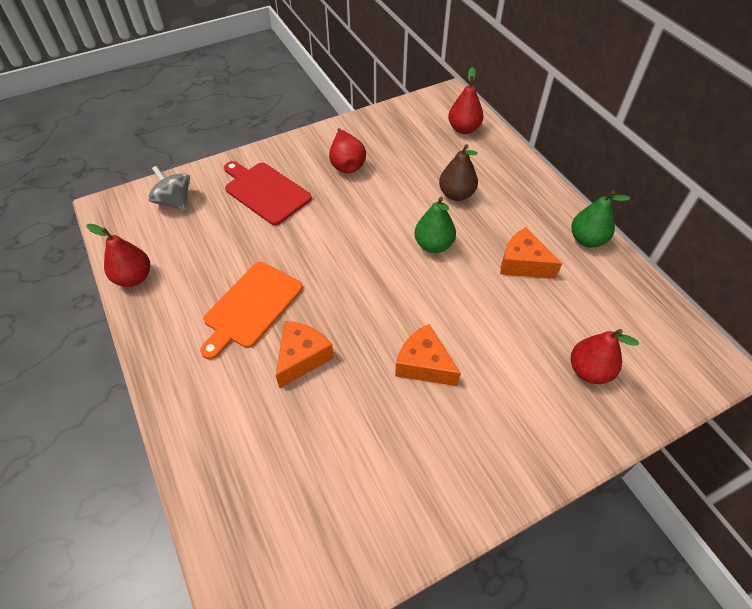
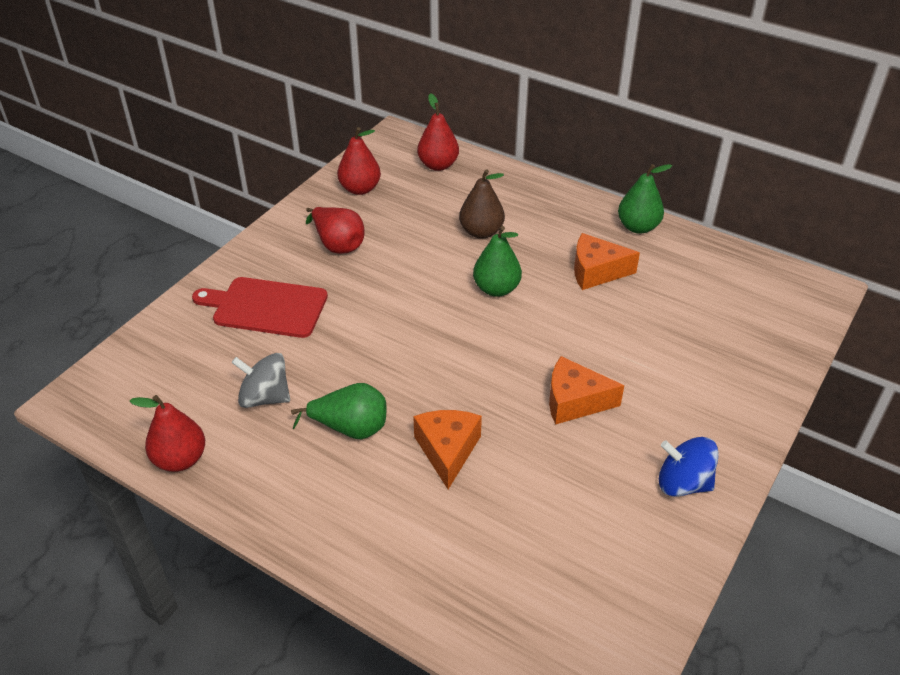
camera: 30 degrees left, 10 degrees down
grey spinning top [148,166,190,211] -> grey spinning top moved to [231,353,290,408]
orange cutting board [200,262,303,360] -> green pear [291,383,386,439]
red pear [571,329,639,384] -> red pear moved to [337,127,381,195]
none -> blue spinning top [659,437,719,497]

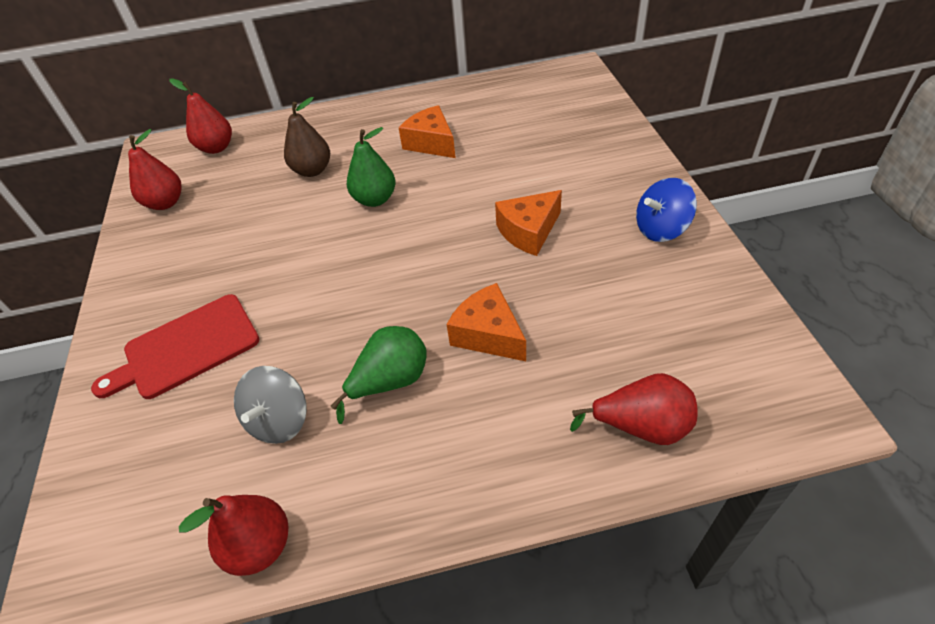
camera: 40 degrees left, 5 degrees up
grey spinning top [231,353,290,408] -> grey spinning top turned 45 degrees counterclockwise [234,366,307,444]
red pear [306,207,364,254] -> red pear moved to [570,373,698,445]
orange cheese [574,233,640,290] -> orange cheese turned 90 degrees clockwise [399,105,456,158]
green pear [618,164,672,234] -> none

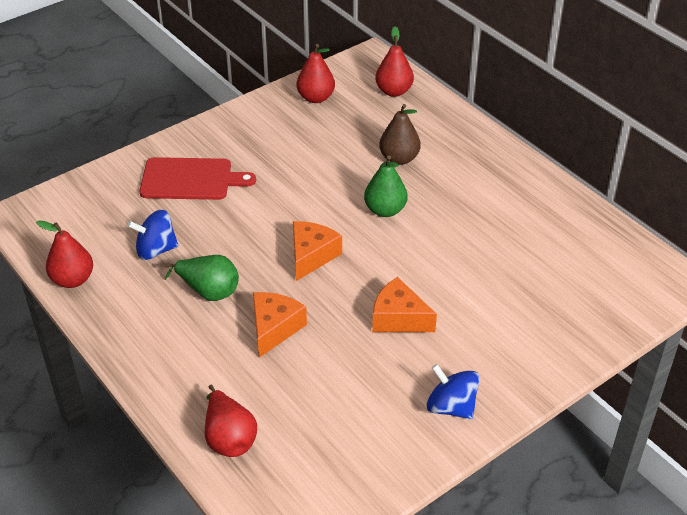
camera: 60 degrees right, 5 degrees down
red cutting board [91,294,259,399] -> red cutting board turned 150 degrees clockwise [139,157,256,200]
grey spinning top [234,366,307,444] -> blue spinning top [128,210,179,260]
orange cheese [399,105,456,158] -> orange cheese moved to [293,221,342,281]

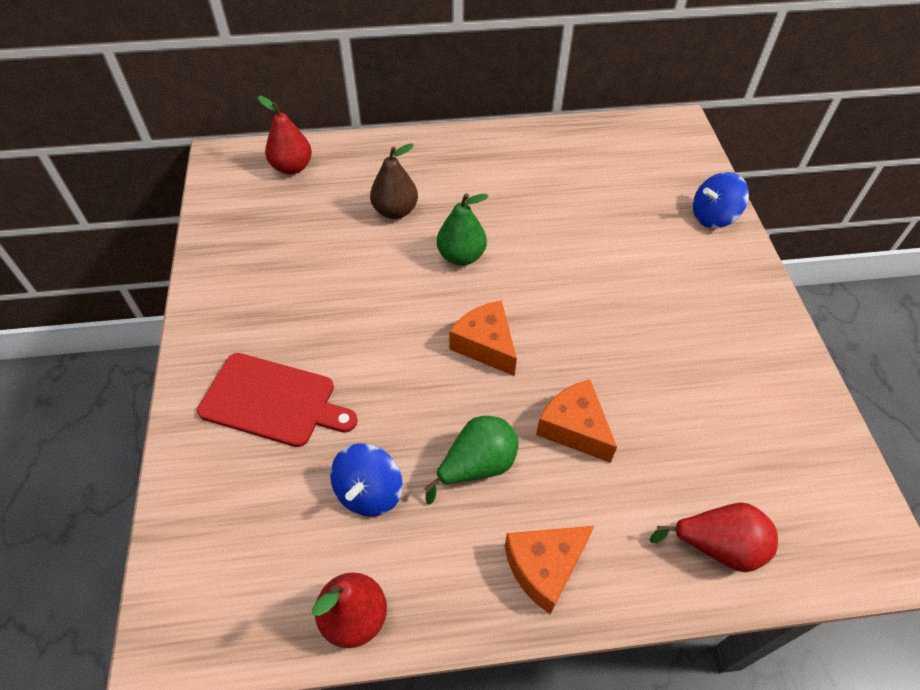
camera: 60 degrees left, 10 degrees up
red cutting board [139,157,256,200] -> red cutting board turned 75 degrees clockwise [197,353,358,447]
red pear [297,44,335,103] -> none
orange cheese [372,277,437,332] -> orange cheese moved to [505,526,594,614]
blue spinning top [427,364,480,419] -> blue spinning top moved to [693,172,749,228]

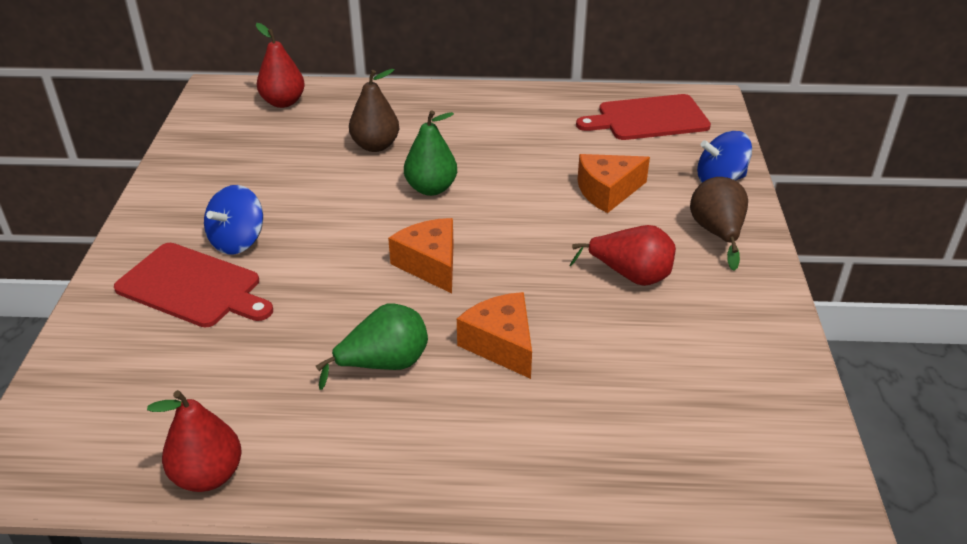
camera: 10 degrees right, 15 degrees down
blue spinning top [330,444,403,517] -> blue spinning top moved to [204,185,263,254]
orange cheese [505,526,594,614] -> orange cheese moved to [578,154,650,213]
red pear [650,503,778,572] -> red pear moved to [570,225,676,286]
none -> red cutting board [576,94,711,140]
none -> brown pear [690,177,748,271]

